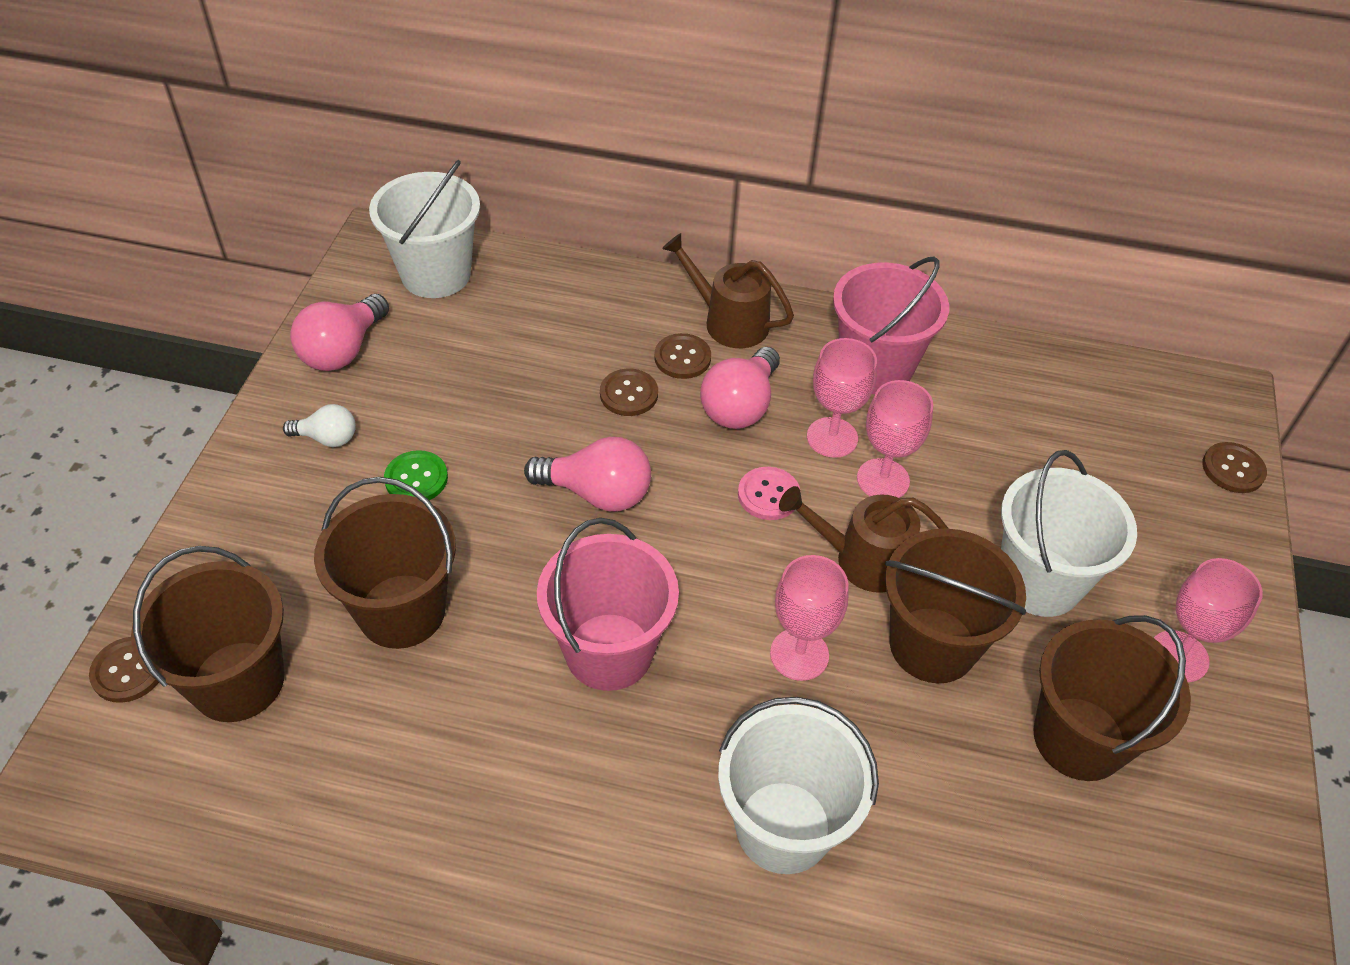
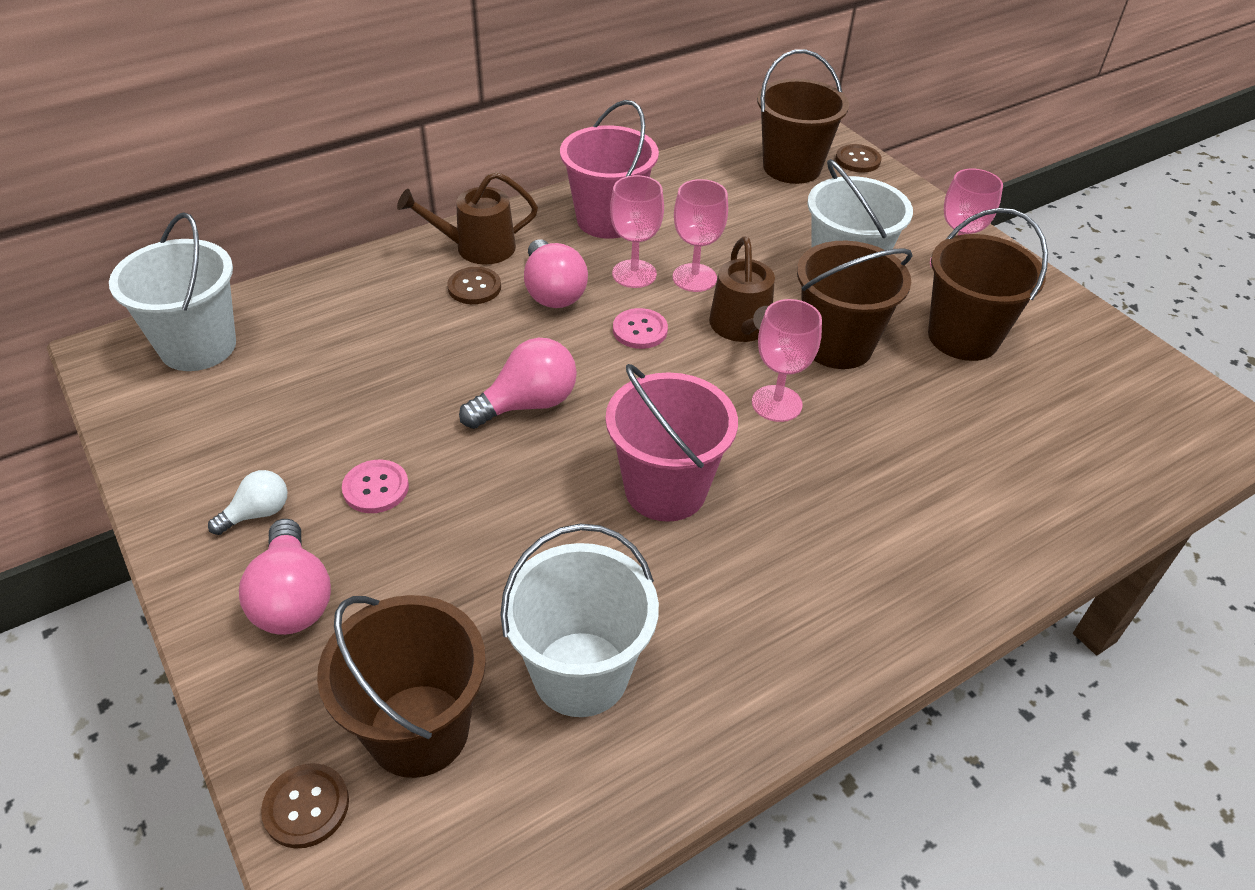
camera: 45 degrees left, 5 degrees down
pink light bulb [290,294,389,371] -> pink light bulb moved to [239,519,331,635]
brown bucket [314,477,456,649] -> brown bucket moved to [757,49,849,184]
green button [384,450,448,500] -> pink button [342,460,409,513]
brown button [600,369,658,416] -> none
white bucket [718,697,879,874] -> white bucket moved to [500,524,659,717]
brown watering can [779,486,949,593] -> brown watering can turned 60 degrees counterclockwise [709,237,775,342]

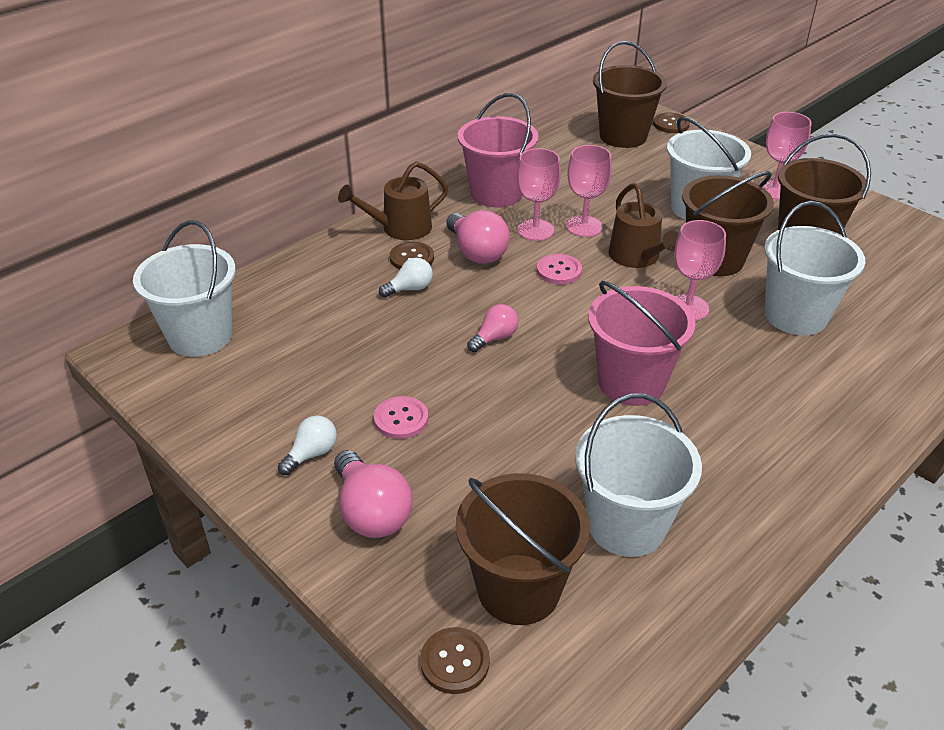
camera: 10 degrees left, 5 degrees down
pink light bulb [459,338,577,429] -> pink light bulb [467,304,519,352], size x0.60
none -> white light bulb [379,258,433,298]
none -> white bucket [764,201,865,335]

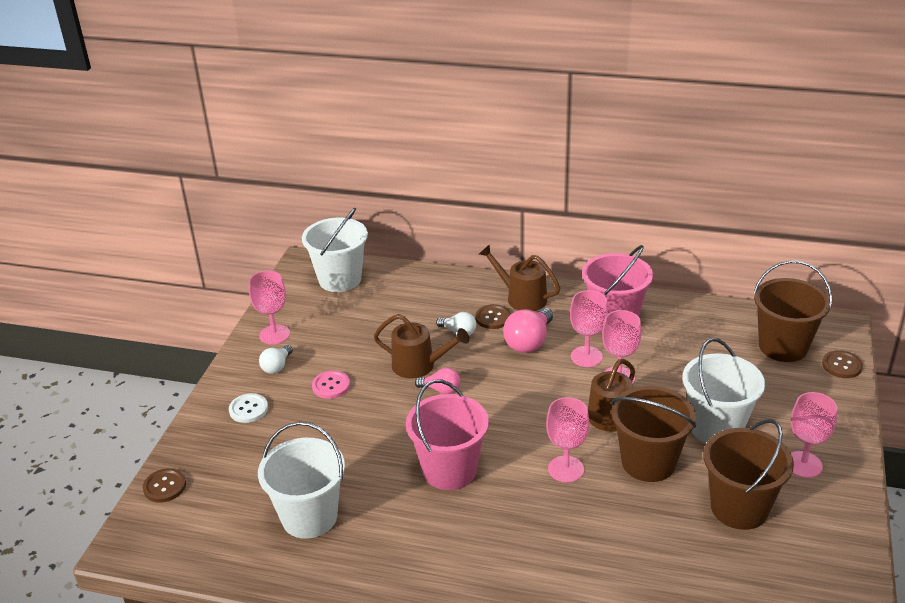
camera: 60 degrees right, 5 degrees down
white light bulb [278,415,337,475] -> white light bulb turned 105 degrees clockwise [259,345,293,374]
pink light bulb [334,450,413,538] -> white button [229,393,268,423]
brown bucket [456,473,590,625] -> none
pink button [537,254,582,284] -> none
white bucket [764,201,865,335] -> none
none -> pink goblet [249,271,290,345]
none -> brown watering can [374,314,469,379]

